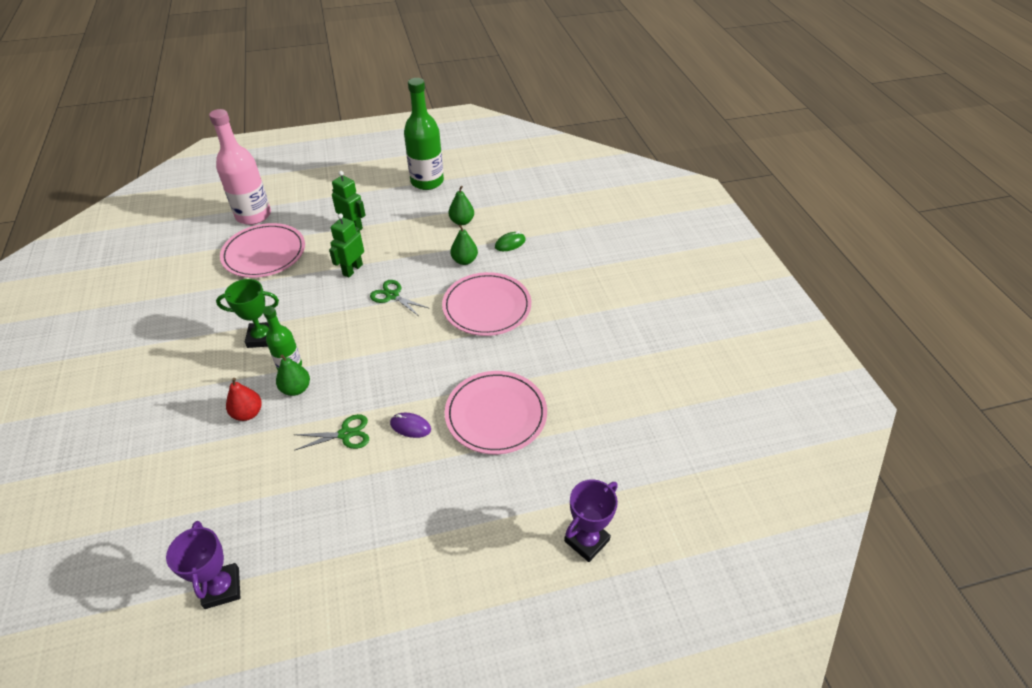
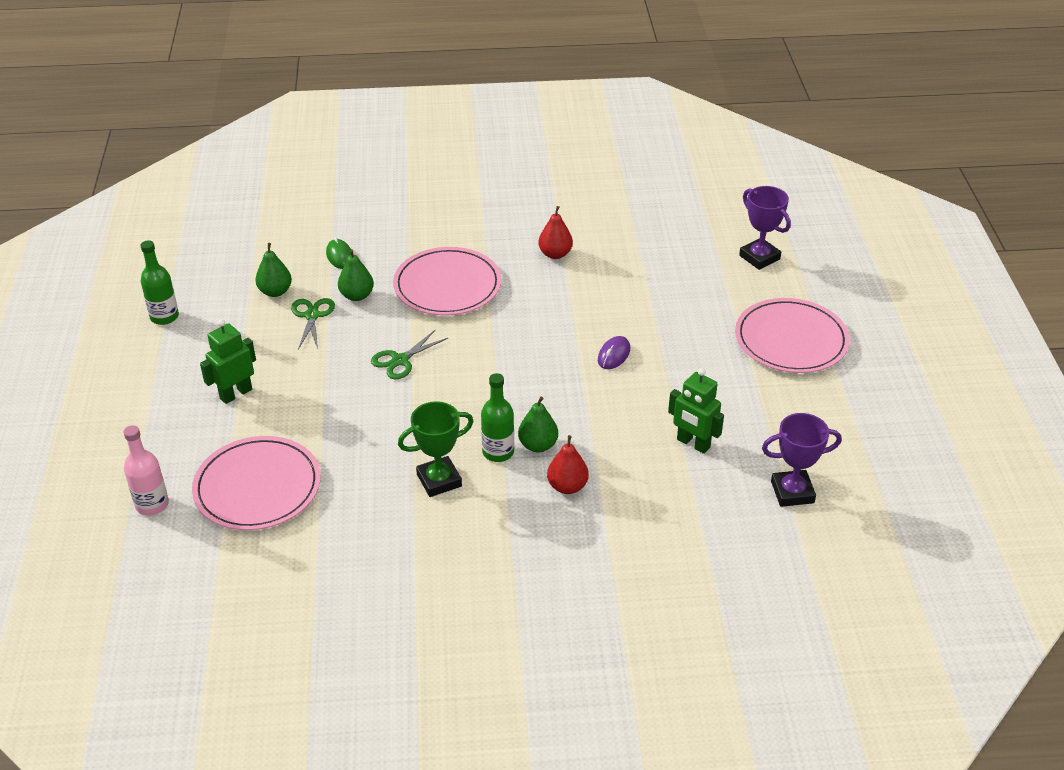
camera: 80 degrees left, 5 degrees down
pink bottle [209,109,271,225] -> pink bottle [123,425,169,516], size x0.57
green trophy [216,279,279,348] -> green trophy turned 60 degrees clockwise [398,401,474,497]
green scissors [294,414,369,451] -> green scissors moved to [291,298,335,350]
green robot [329,213,364,278] -> green robot moved to [668,368,724,454]
green bottle [404,78,444,190] -> green bottle [141,240,179,325], size x0.57
pink plate [445,371,547,454] -> pink plate moved to [735,298,850,373]
none -> red pear [538,206,573,259]

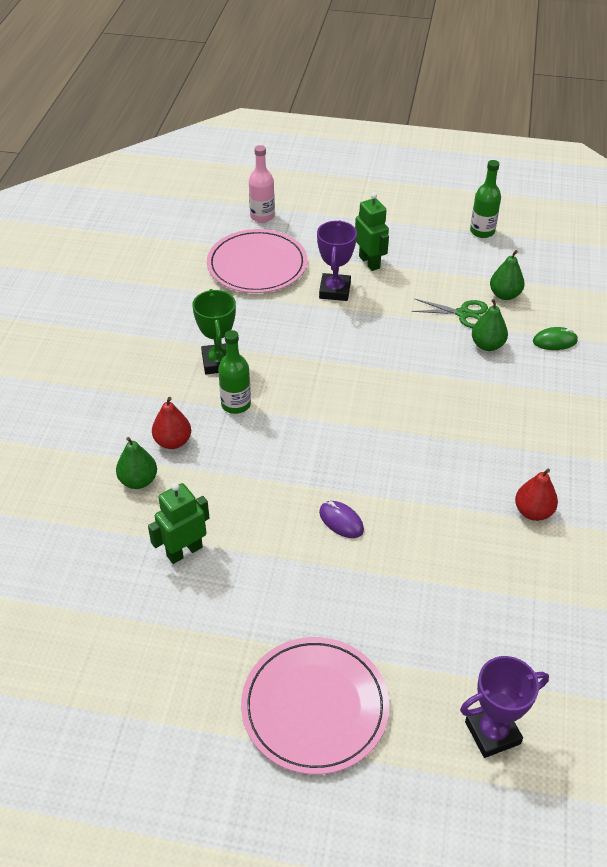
camera: 105 degrees right, 5 degrees up
green scissors [371,329,448,379] -> none
pink plate [393,247,502,316] -> none
green pear [518,397,558,452] -> green pear moved to [116,437,157,489]
purple trophy [762,413,842,507] -> purple trophy moved to [317,220,357,301]

